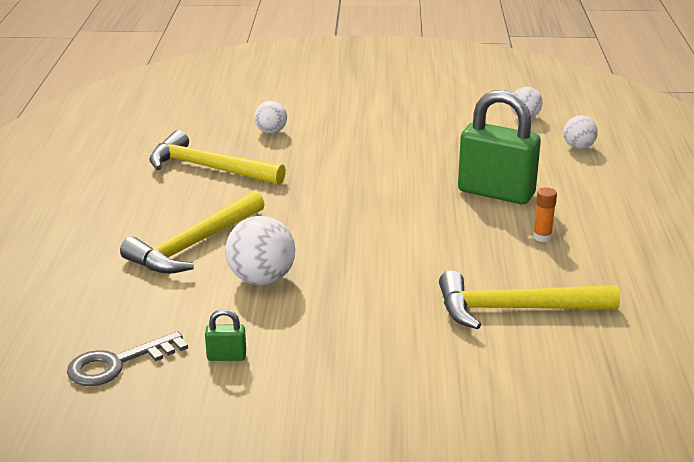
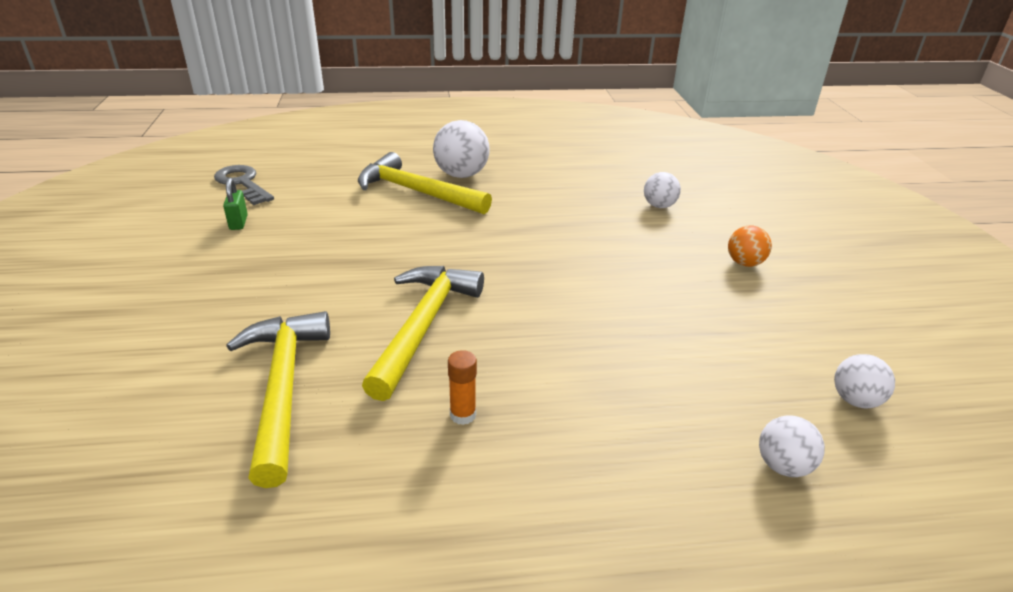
camera: 80 degrees right, 5 degrees up
yellow hammer [149,130,286,185] -> yellow hammer moved to [362,266,484,401]
white ball [225,216,295,285] -> white ball moved to [433,120,490,178]
green padlock [458,90,541,204] -> none
none -> orange ball [728,226,772,267]

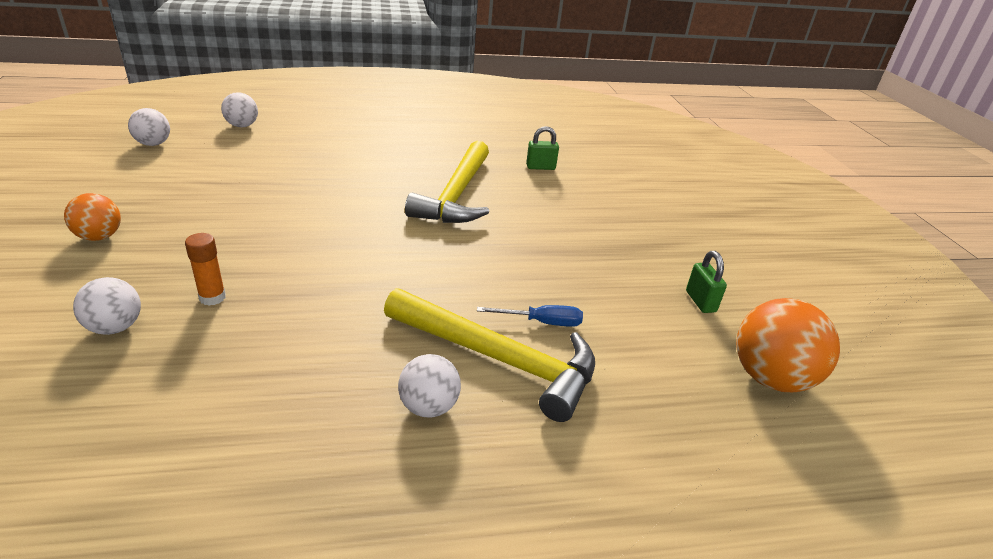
camera: 175 degrees right, 0 degrees up
grey key [214,165,274,205] -> orange ball [736,298,840,392]
yellow hammer [226,311,330,488] -> green padlock [526,126,559,170]
white ball [433,120,490,178] -> white ball [398,354,461,417], size x0.60
orange glue stick [448,350,477,425] -> orange glue stick moved to [185,233,226,306]
none -> blue screwdriver [477,305,583,327]

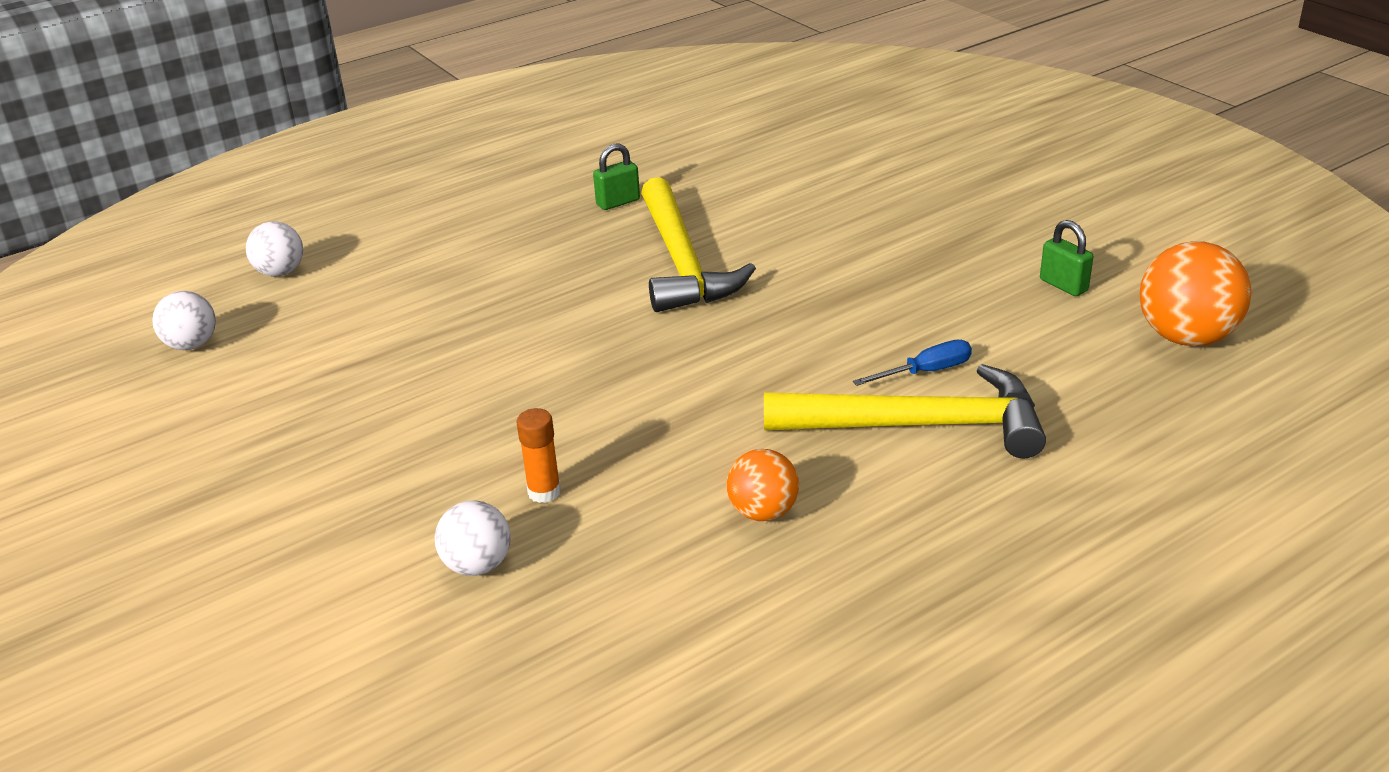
camera: 20 degrees left, 0 degrees up
orange ball [64,193,121,241] -> orange ball moved to [726,449,799,521]
white ball [398,354,461,417] -> none
green padlock [526,126,559,170] -> green padlock moved to [593,143,640,210]

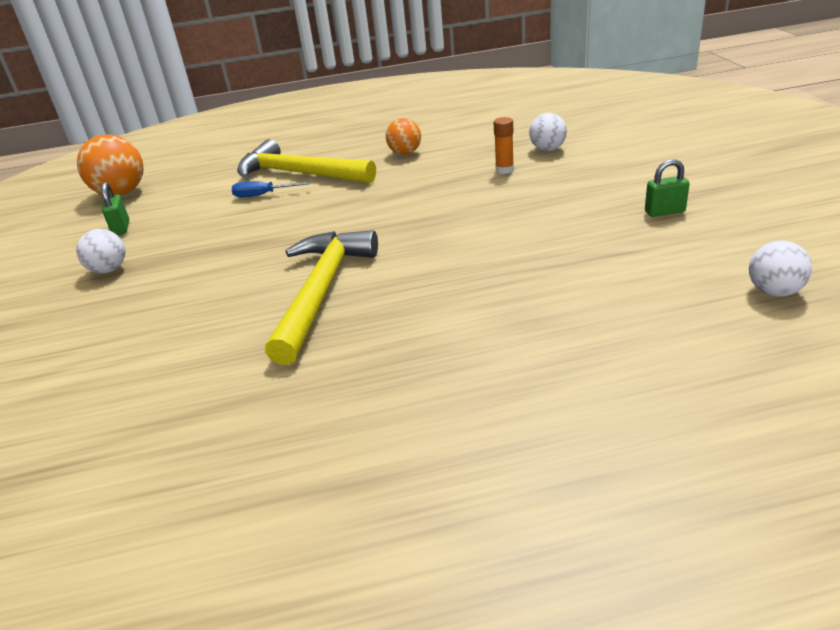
camera: 155 degrees left, 0 degrees up
white ball [246,221,303,276] -> white ball moved to [76,229,125,273]
green padlock [593,143,640,210] -> green padlock moved to [645,159,690,217]

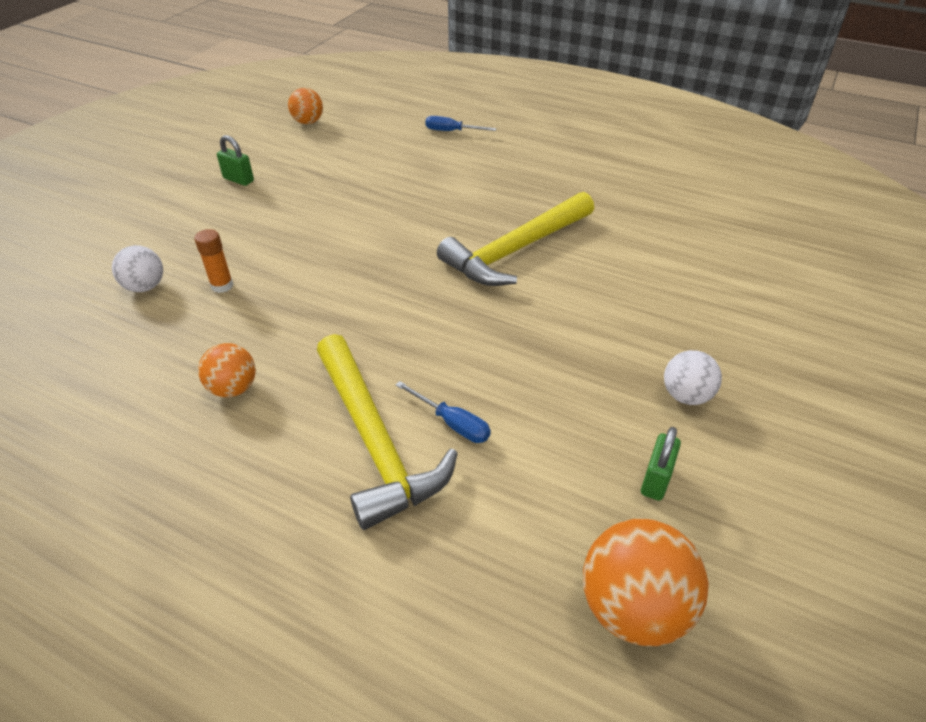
camera: 145 degrees left, 10 degrees up
white ball [749,241,812,297] -> orange ball [288,88,323,124]
none -> blue screwdriver [425,116,496,131]

